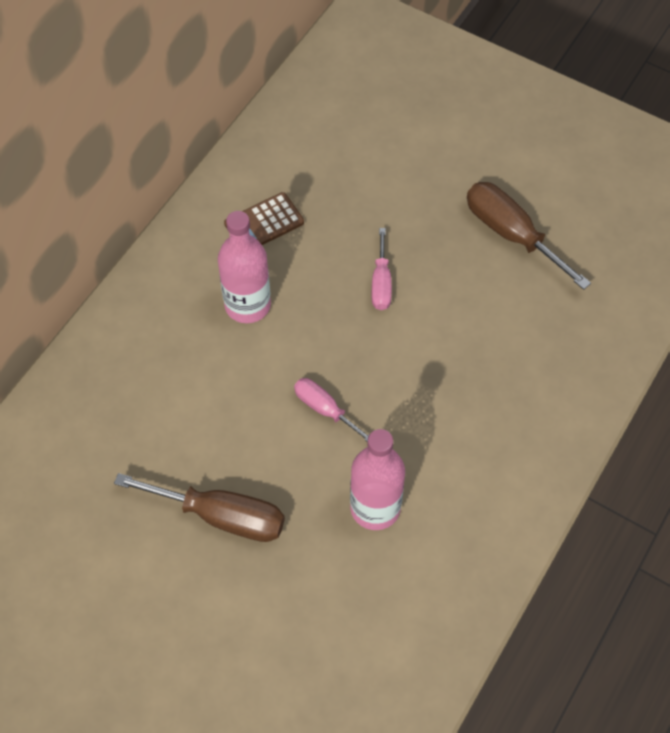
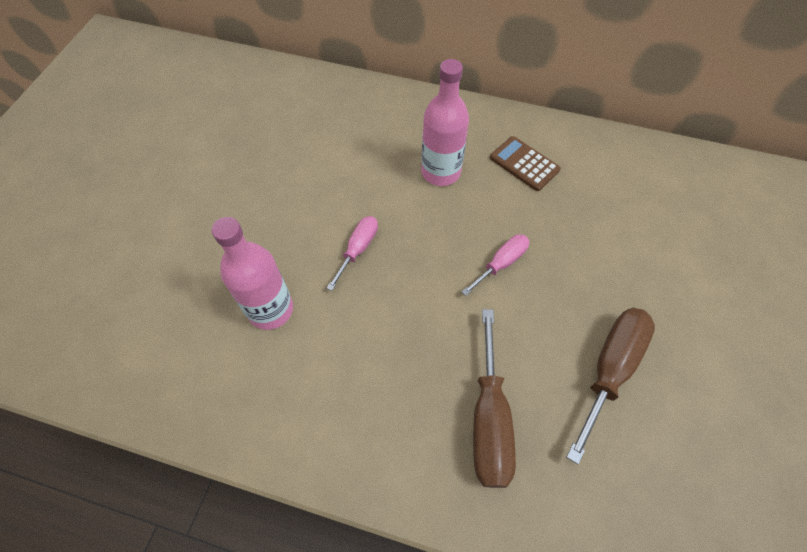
camera: 75 degrees right, 0 degrees up
brown screwdriver [114,473,285,542] -> brown screwdriver moved to [473,309,516,488]
pink screwdriver [371,228,392,310] -> pink screwdriver turned 150 degrees clockwise [462,234,529,296]

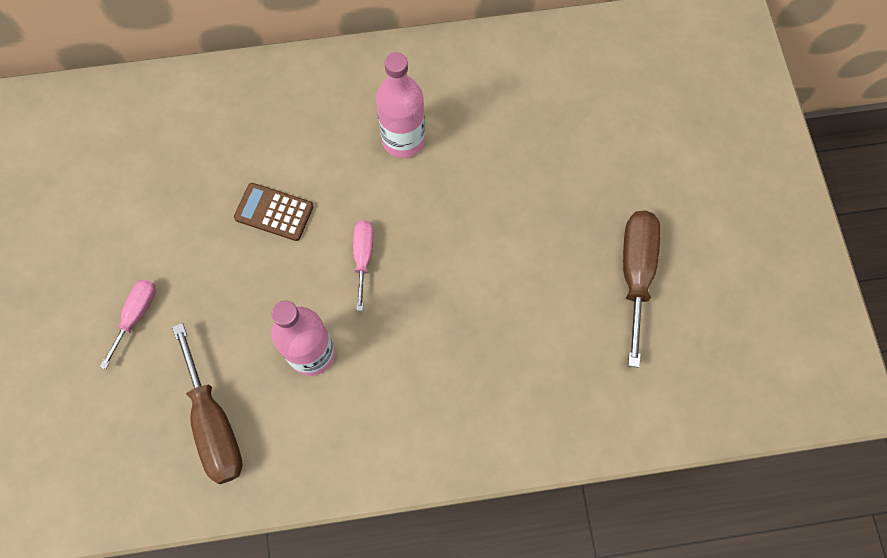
camera: 25 degrees left, 10 degrees up
pink screwdriver [462,234,529,296] -> pink screwdriver moved to [100,279,156,369]
brown screwdriver [473,309,516,488] -> brown screwdriver moved to [172,323,243,484]
brown calculator [490,136,561,191] -> brown calculator moved to [234,183,314,241]

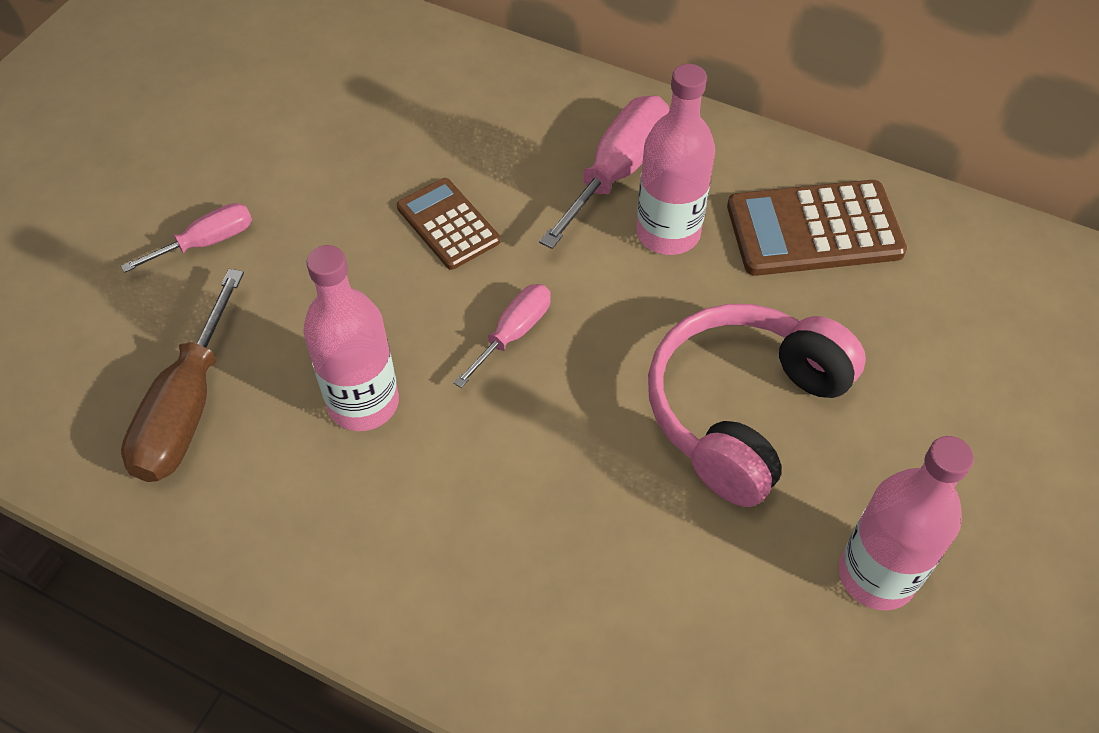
camera: 35 degrees right, 15 degrees down
brown screwdriver [623,211,660,368] -> pink bottle [839,436,974,611]
none -> pink screwdriver [539,96,669,249]
none -> pink headphones [648,304,866,507]
none -> brown calculator [727,180,907,276]

